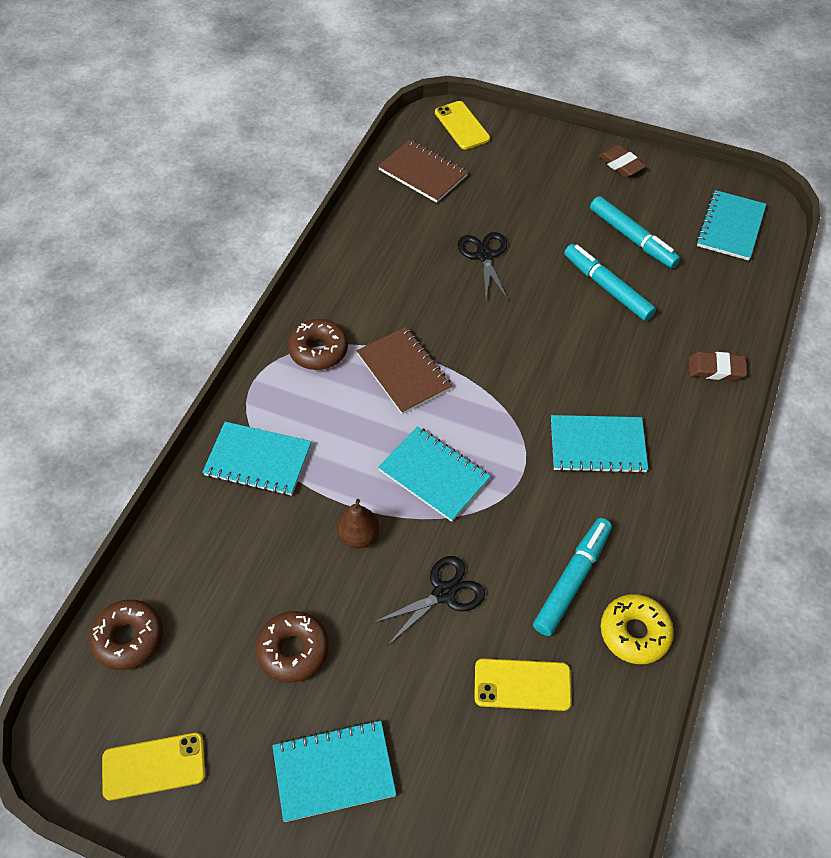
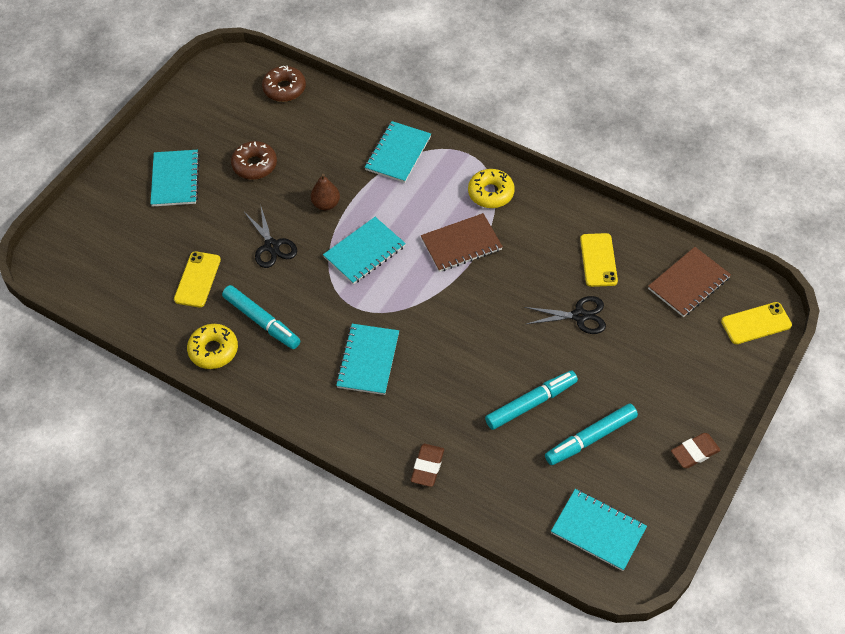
camera: 100 degrees right, 0 degrees up
yellow phone [102,733,206,800] -> yellow phone moved to [580,233,618,287]
brown donut [288,319,348,370] -> yellow donut [468,169,515,208]

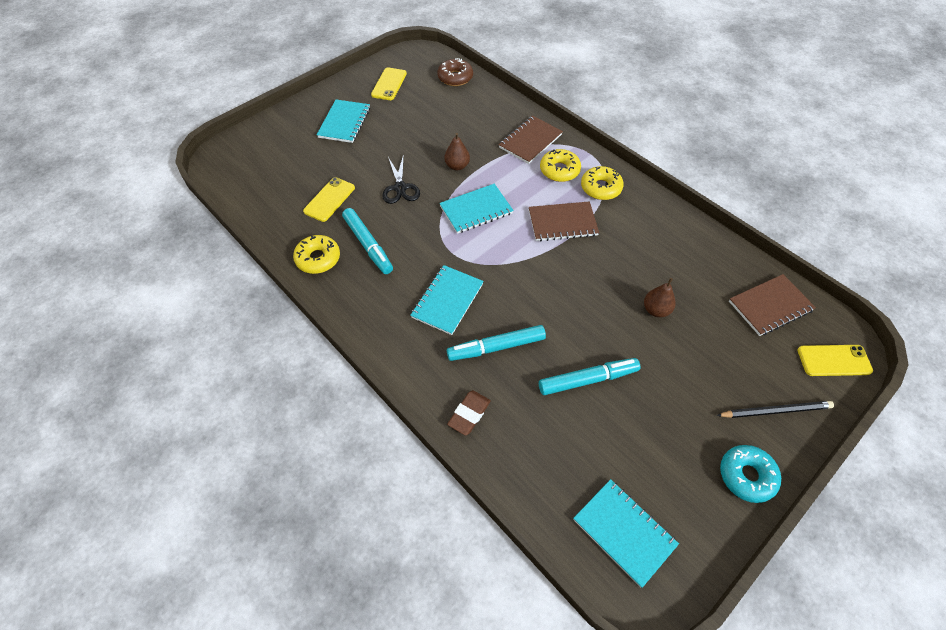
camera: 15 degrees right, 0 degrees up
brown donut [231,141,277,180] -> none
turquoise notebook [365,121,431,183] -> brown notebook [499,116,563,164]
black scissors [524,296,606,334] -> brown pear [644,278,676,317]
turquoise marker [545,404,638,465] -> turquoise marker moved to [447,325,546,361]
yellow phone [580,233,618,287] -> yellow phone moved to [371,67,407,100]
brown eraser [671,433,721,468] -> turquoise donut [720,445,781,503]
none -> yellow donut [540,149,581,182]
none -> black pencil [716,401,834,418]

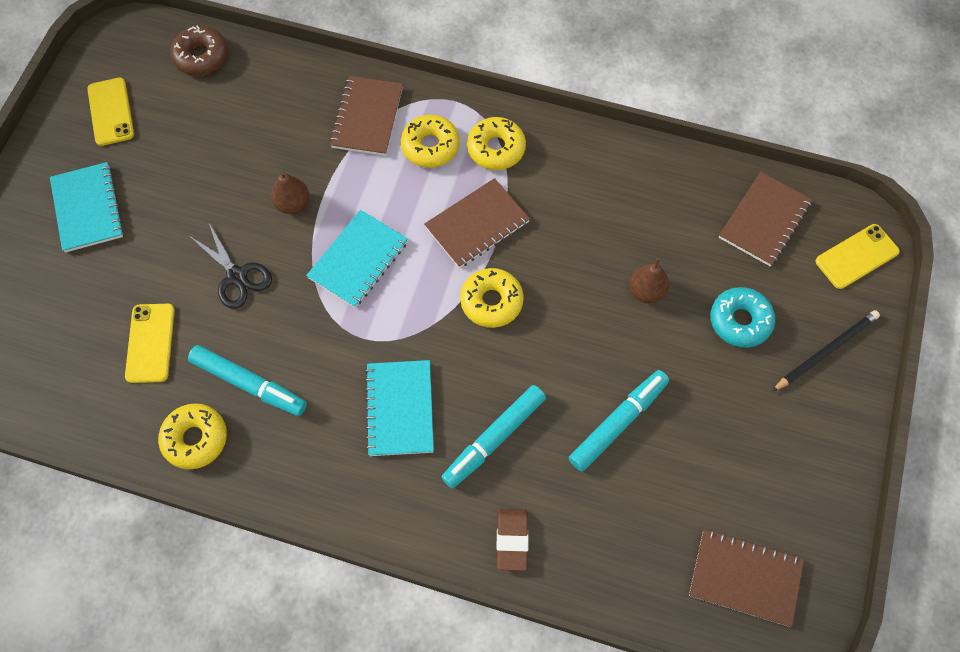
camera: 30 degrees left, 10 degrees up
turquoise notebook [573,479,679,588] -> brown notebook [689,529,804,627]
turquoise donut [720,445,781,503] -> turquoise donut moved to [710,287,775,348]
none -> yellow donut [460,268,524,328]

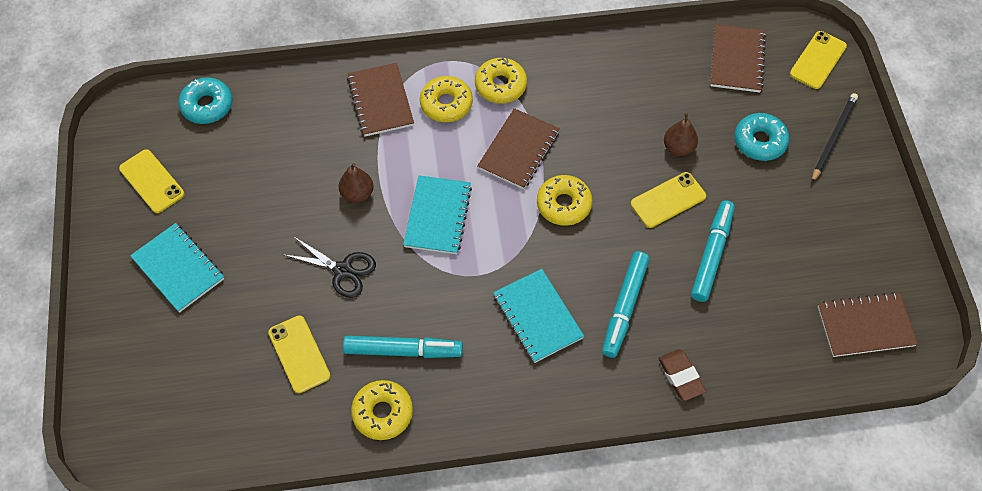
camera: 25 degrees left, 5 degrees down
brown donut [170,25,228,76] -> turquoise donut [178,77,232,124]
none -> yellow phone [631,172,706,228]

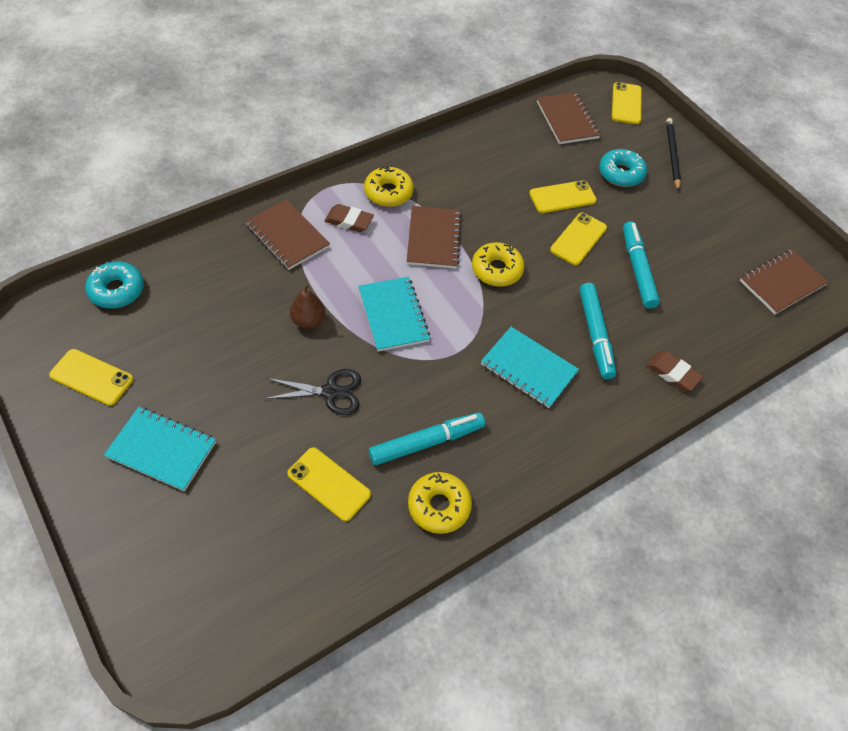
camera: 30 degrees left, 5 degrees down
yellow donut [420,76,473,122] -> brown eraser [325,204,374,232]
brown pear [664,113,698,156] -> yellow phone [529,180,597,213]

